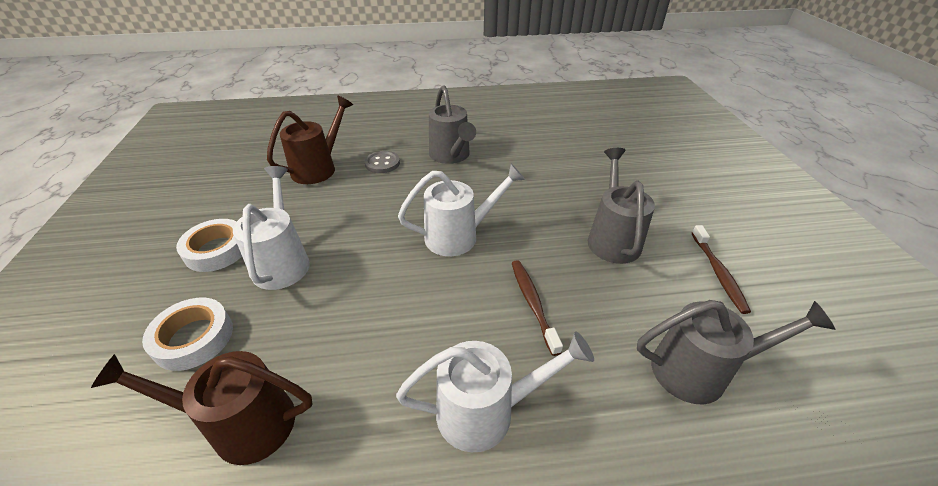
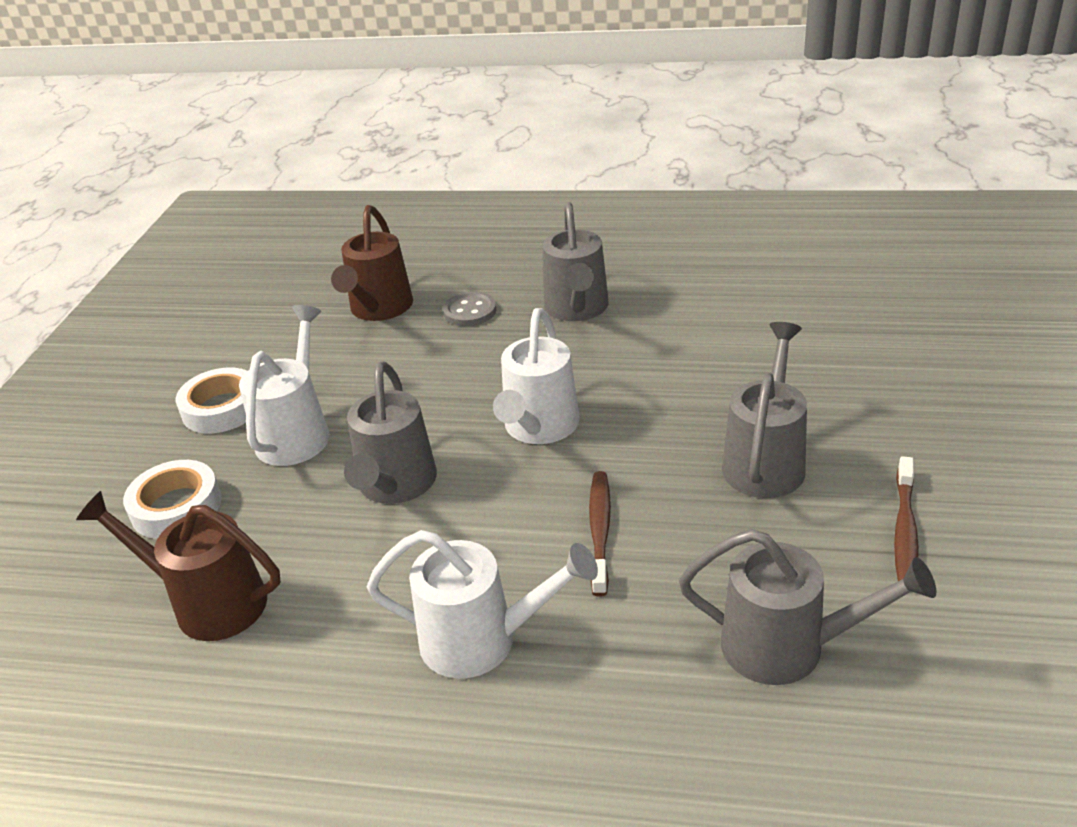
camera: 20 degrees right, 5 degrees down
brown watering can [267,96,353,184] -> brown watering can turned 135 degrees clockwise [331,205,413,321]
white watering can [398,164,525,256] -> white watering can turned 105 degrees clockwise [493,308,580,444]
none -> grey watering can [344,361,437,504]

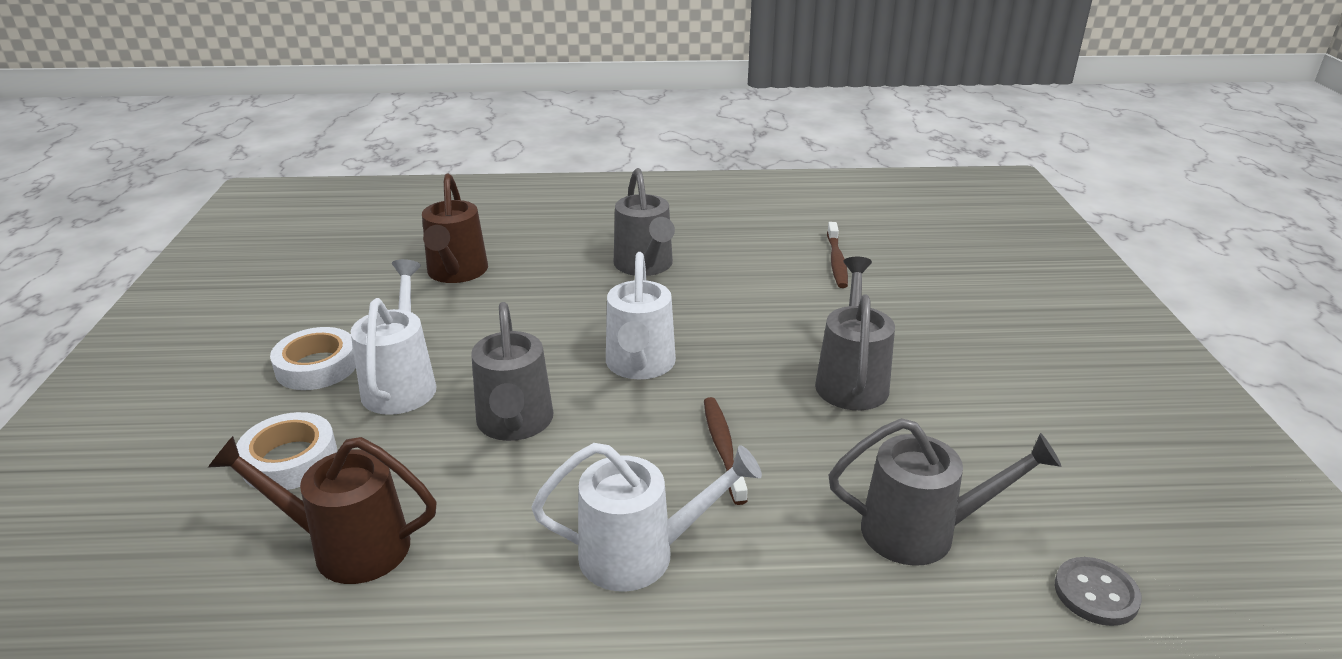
camera: 15 degrees left, 5 degrees down
grey button [443,292,496,326] -> grey button moved to [1055,557,1142,626]
brown toothbrush [894,456,919,581] -> brown toothbrush moved to [827,222,848,288]

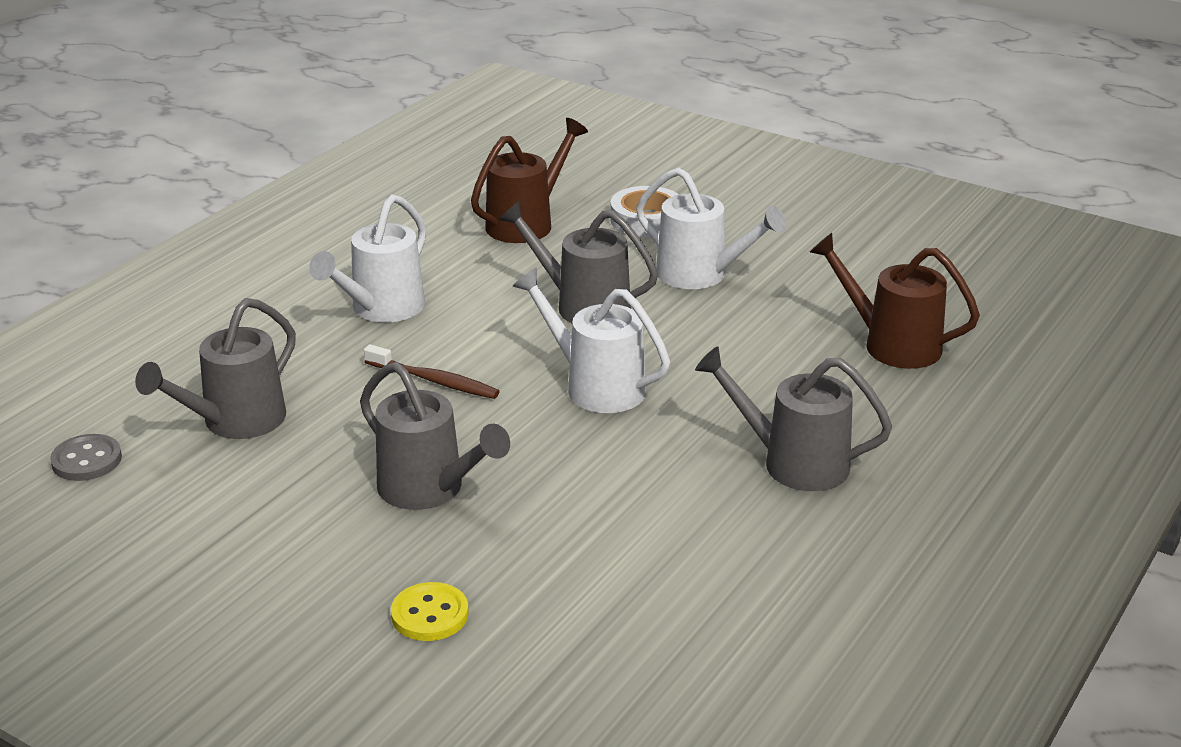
camera: 125 degrees right, 0 degrees up
white tape [270,327,356,390] -> none
brown toothbrush [827,222,848,288] -> none
none -> yellow button [391,582,469,641]

